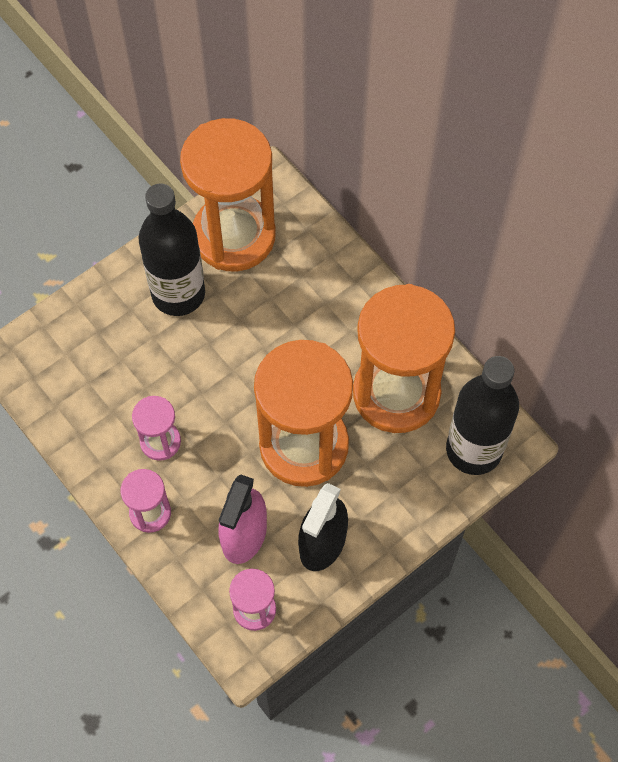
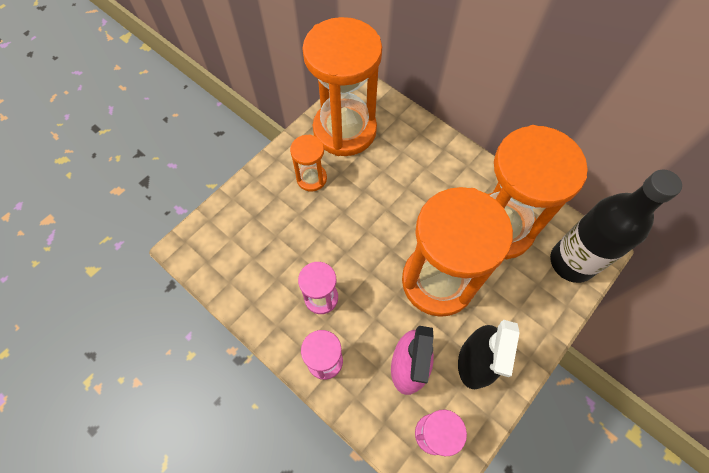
camera: 10 degrees left, 0 degrees up
black bottle [139,183,205,316] -> orange hourglass [290,134,327,192]

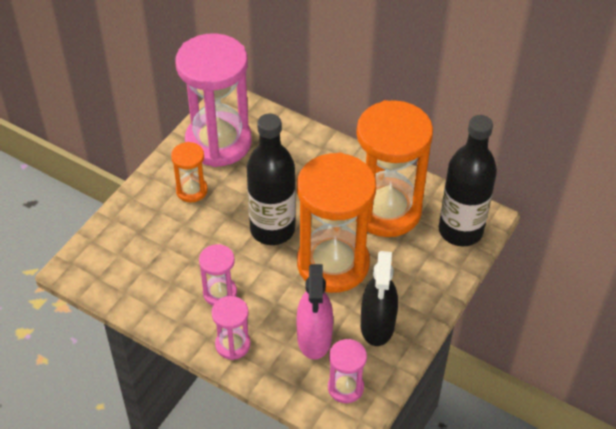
camera: 10 degrees left, 15 degrees down
orange hourglass [302,17,382,156] -> pink hourglass [176,33,252,167]
none -> black bottle [247,113,296,245]

